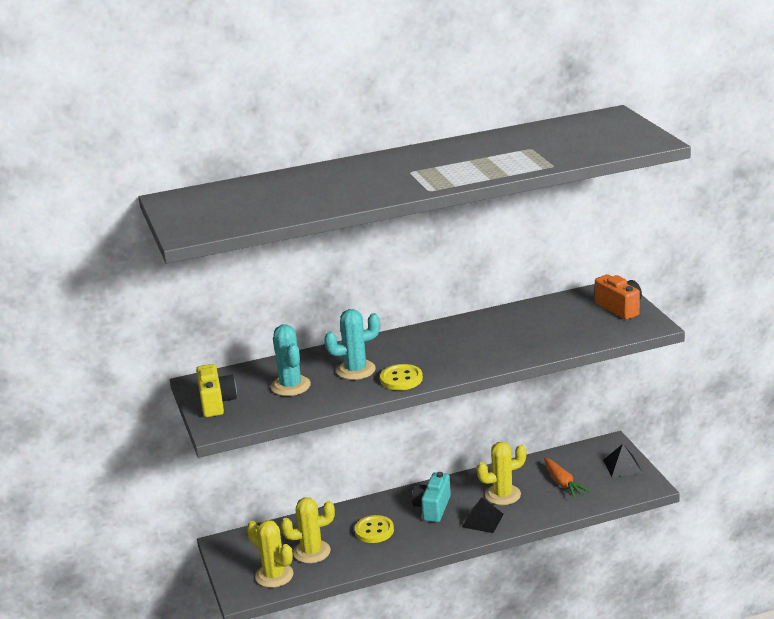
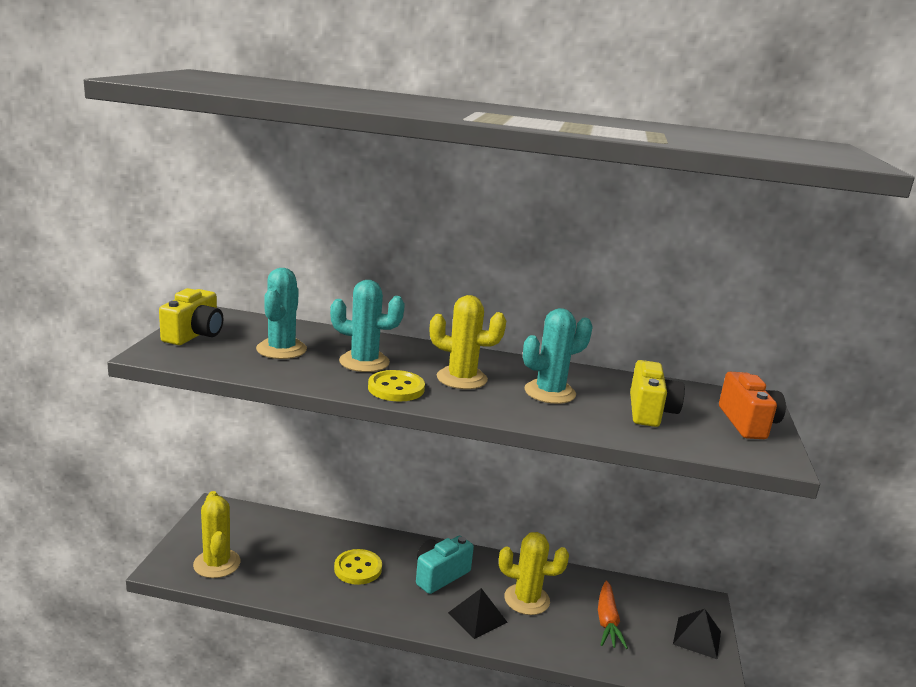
camera: 25 degrees right, 5 degrees down
yellow cactus [281,497,335,563] -> yellow cactus moved to [430,295,506,389]
none -> turquoise cactus [523,308,592,404]
none -> yellow camera [630,360,685,427]

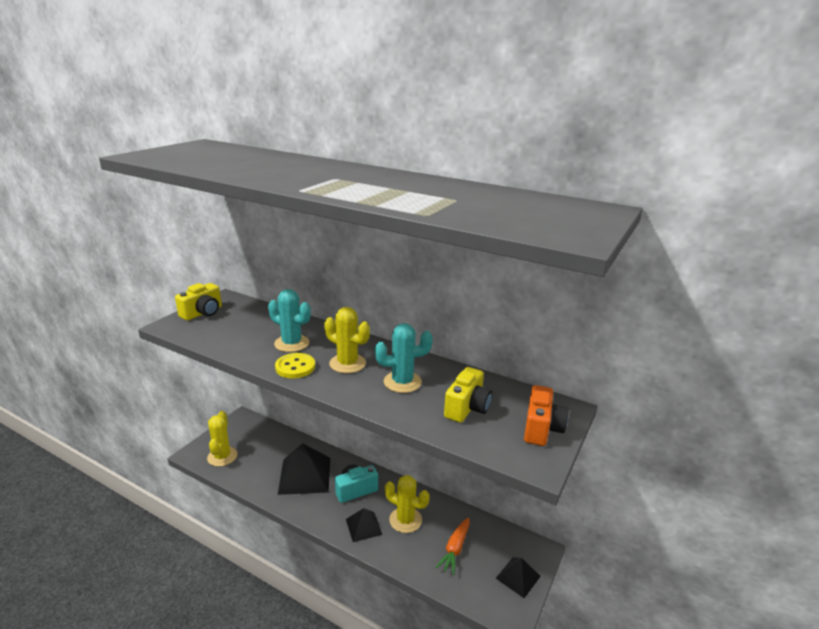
camera: 20 degrees right, 5 degrees up
turquoise cactus [256,268,307,359] -> none
yellow button [334,549,382,585] -> black pyramid [278,443,330,495]

